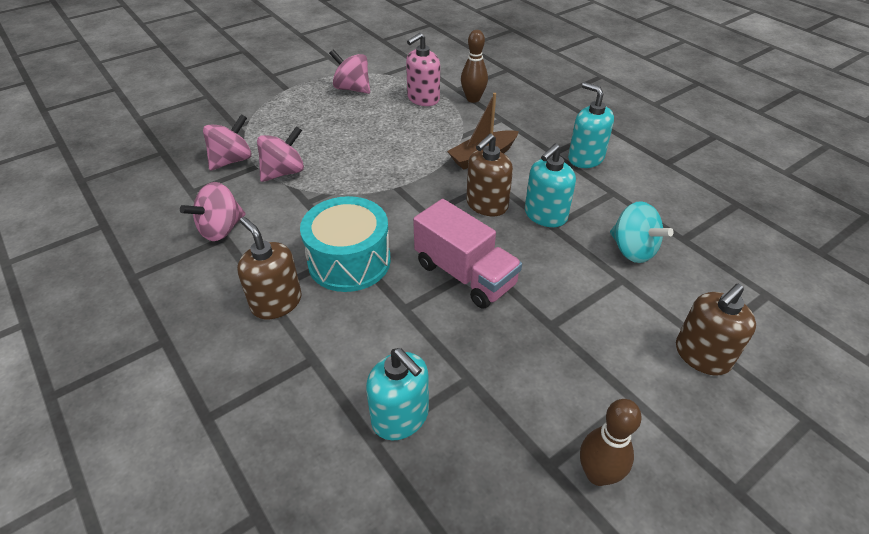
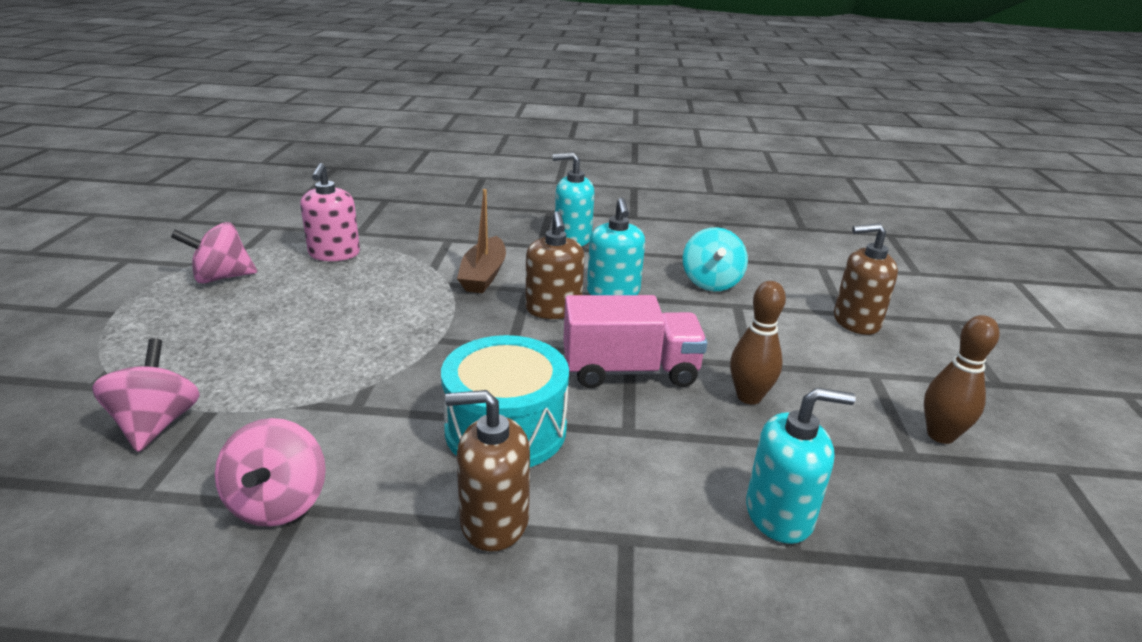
camera: 50 degrees left, 15 degrees down
pink spinning top [257,126,304,182] -> none
brown bowling pin [461,30,488,103] -> brown bowling pin moved to [730,281,786,404]
turquoise spinning top [610,201,674,263] -> turquoise spinning top turned 90 degrees clockwise [683,227,748,291]
brown soap dispenser [676,284,756,376] -> brown soap dispenser turned 90 degrees clockwise [834,223,898,335]

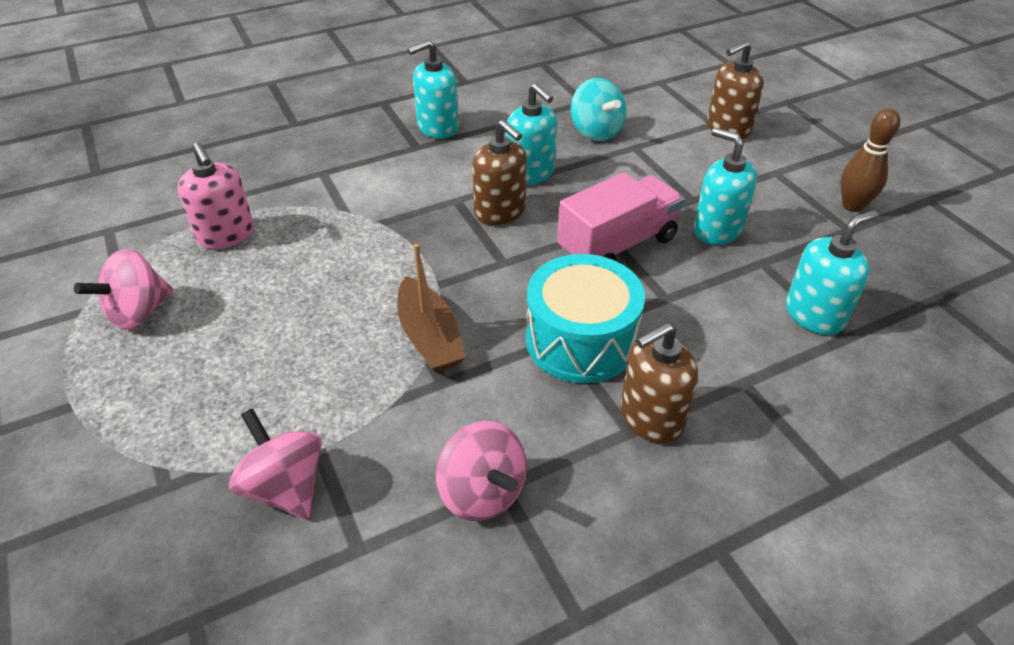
camera: 30 degrees left, 15 degrees up
brown boat [457,189,506,293] -> brown boat moved to [397,244,466,373]
brown bowling pin [730,281,786,404] -> turquoise soap dispenser [693,128,757,245]

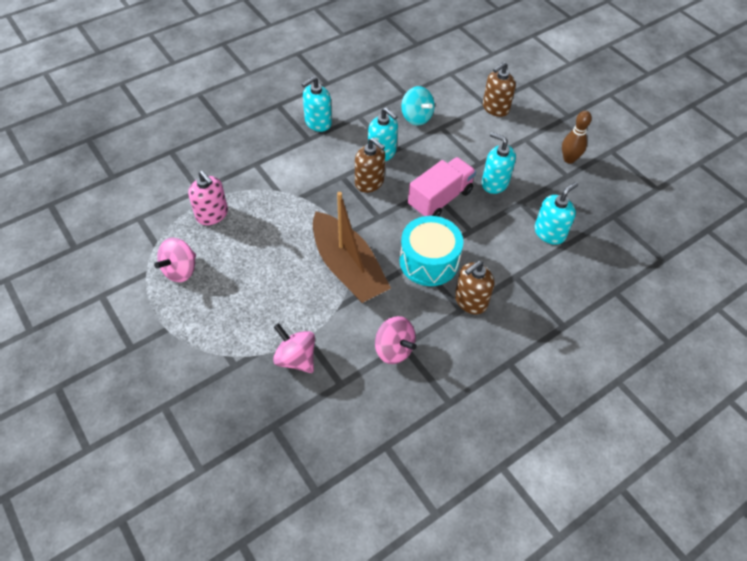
camera: 10 degrees left, 10 degrees up
brown boat [397,244,466,373] -> brown boat [313,192,391,303], size x1.68

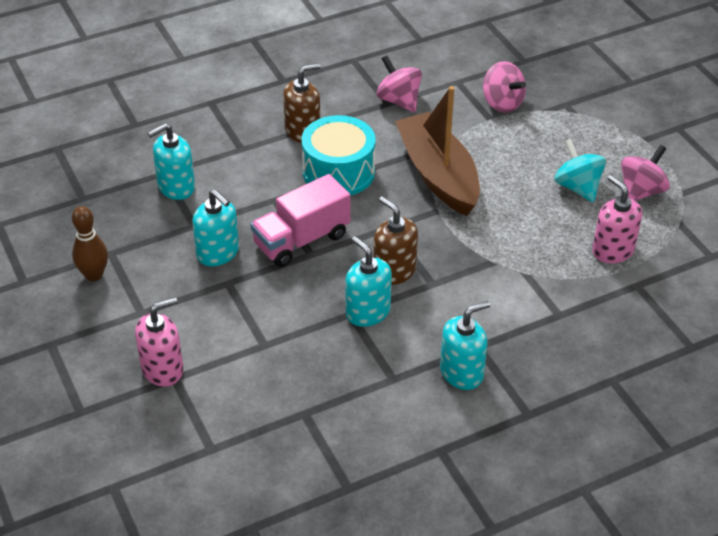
camera: 170 degrees left, 10 degrees down
turquoise spinning top [401,86,435,126] -> turquoise spinning top moved to [554,138,606,202]
brown soap dispenser [483,62,516,117] -> pink soap dispenser [135,297,183,387]

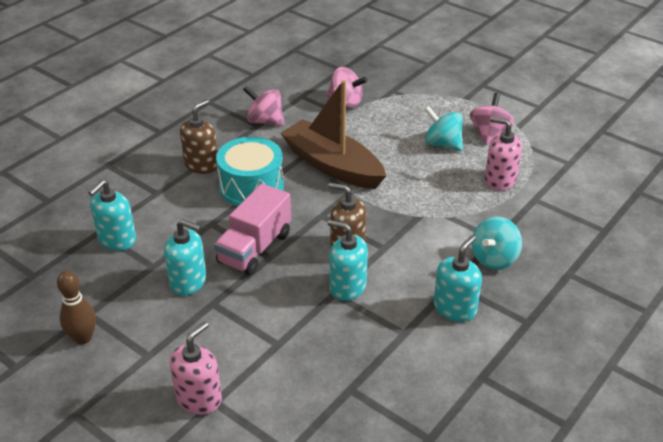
camera: 25 degrees left, 5 degrees down
none -> turquoise spinning top [472,217,522,270]

